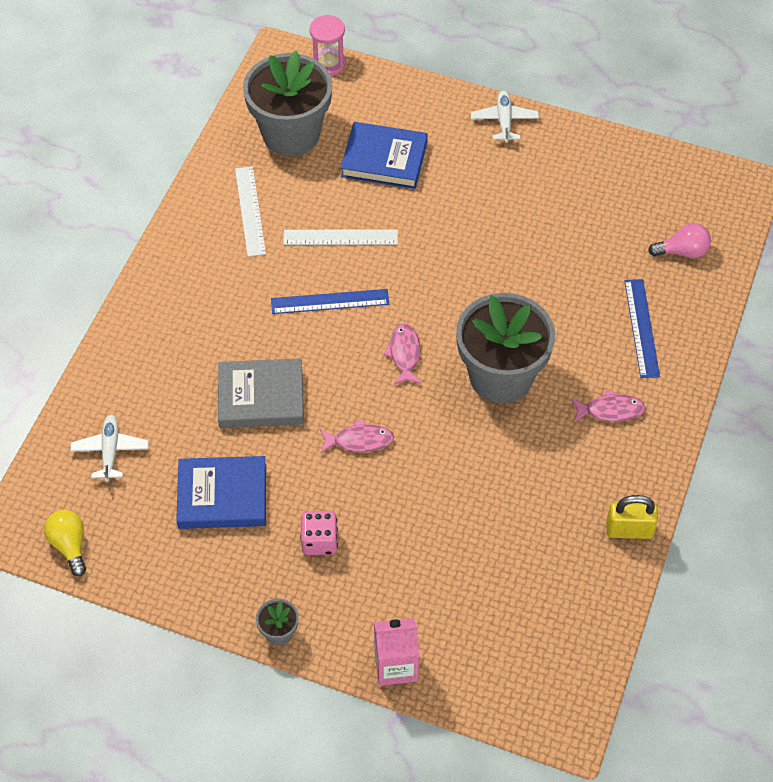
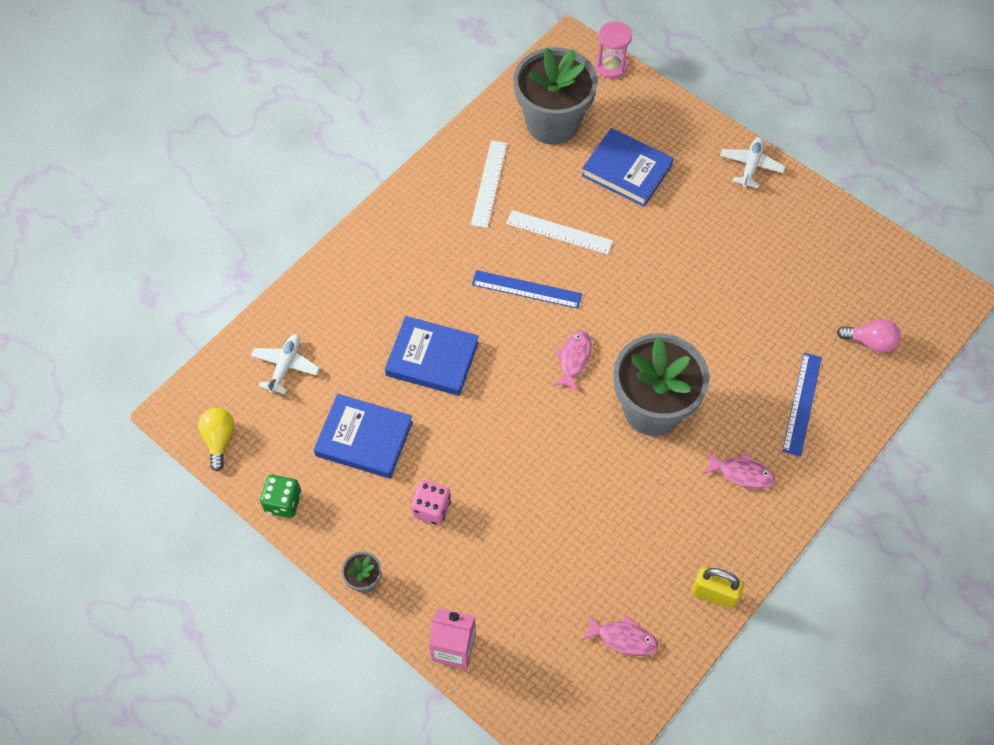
camera: 20 degrees right, 5 degrees up
grey book [218,358,304,428] -> blue book [385,316,479,396]
pink fish [320,419,394,453] -> pink fish moved to [582,614,658,656]
none -> green dice [260,475,301,518]

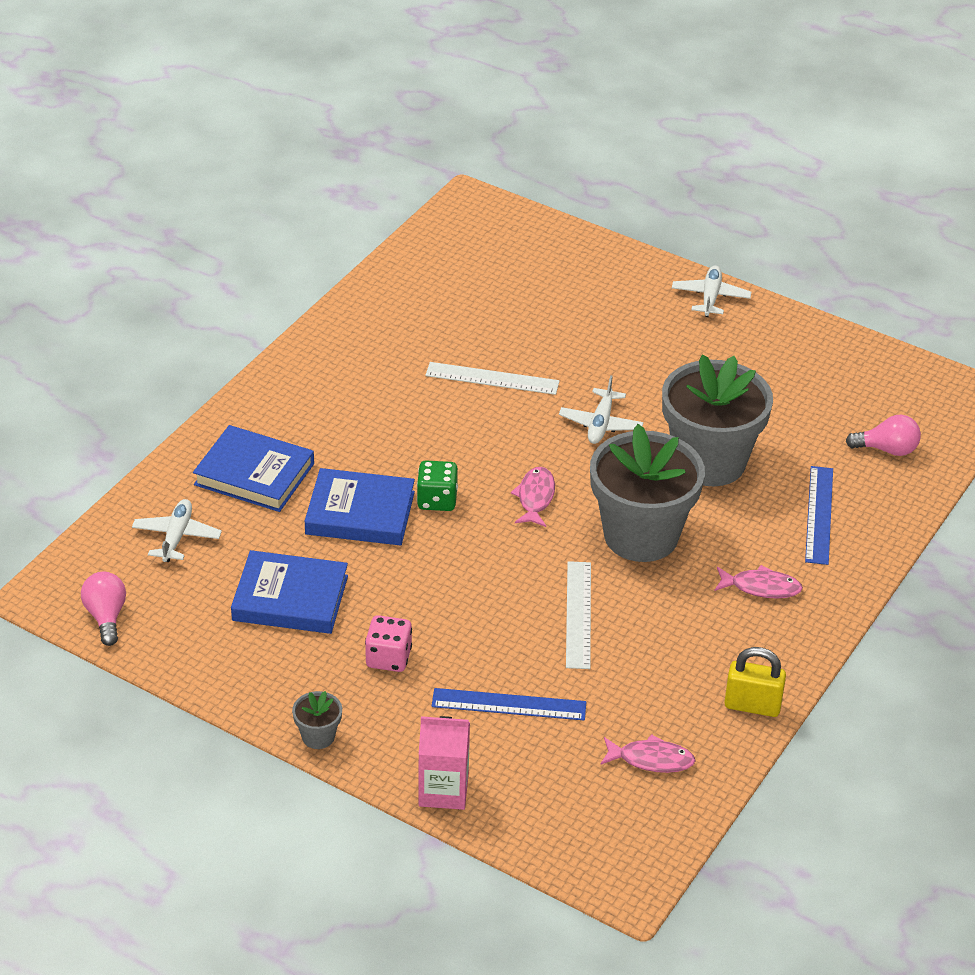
camera: 10 degrees left, 20 degrees down
yellow light bulb [198,408,235,471] -> pink light bulb [81,572,126,646]
green dice [260,475,301,518] -> green dice moved to [417,461,458,511]
white ruler [471,140,507,228] -> white ruler moved to [566,561,591,669]
blue ruler [472,270,582,309] -> blue ruler moved to [432,688,586,720]
grey flower pot [514,47,598,144] -> grey flower pot moved to [662,354,773,486]
blue book [582,128,674,207] -> blue book moved to [193,425,314,512]
pink hourglass [596,21,632,79] -> none
none -> white plane [559,375,644,444]

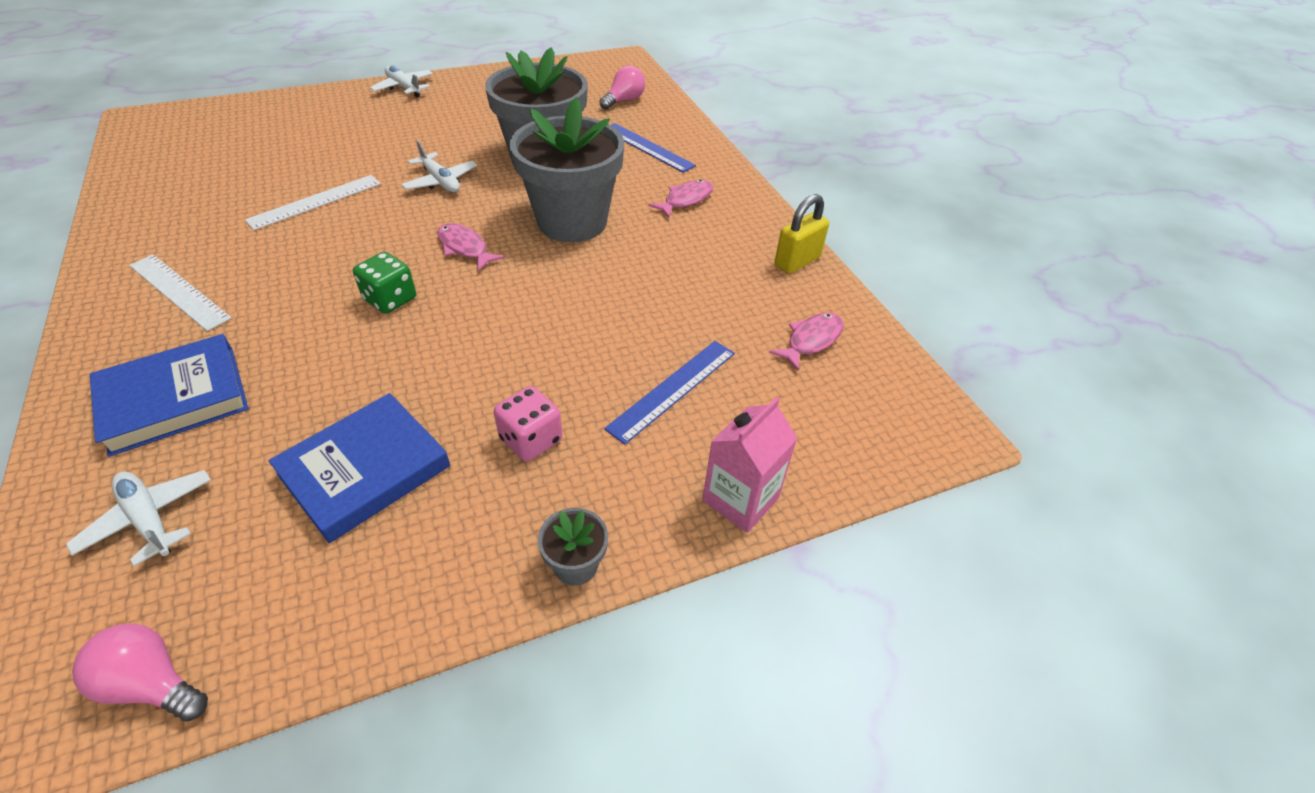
camera: 55 degrees left, 5 degrees up
blue book [305,468,415,545] -> none
white ruler [566,561,591,669] -> white ruler moved to [129,255,232,331]

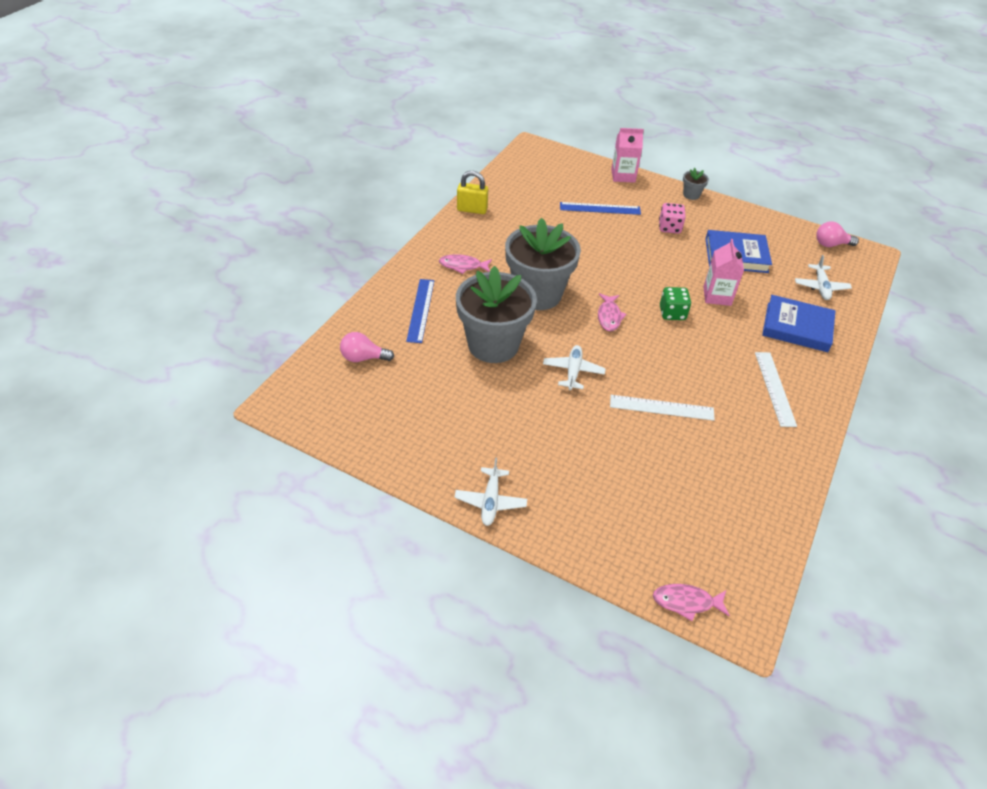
camera: 130 degrees left, 0 degrees up
pink light bulb [72,624,208,721] -> pink light bulb turned 105 degrees clockwise [816,221,859,247]
pink fish [769,313,844,371] -> pink fish moved to [653,584,730,621]
none -> pink carton [703,239,744,306]

